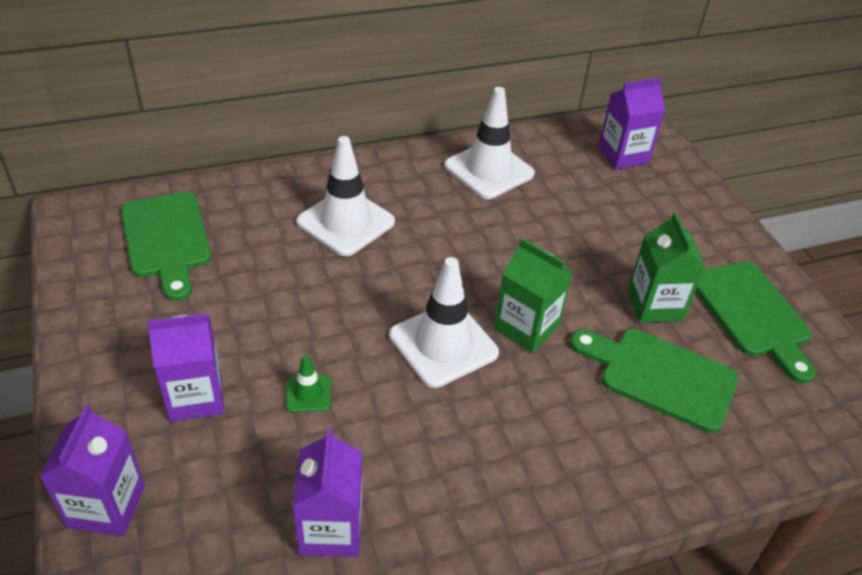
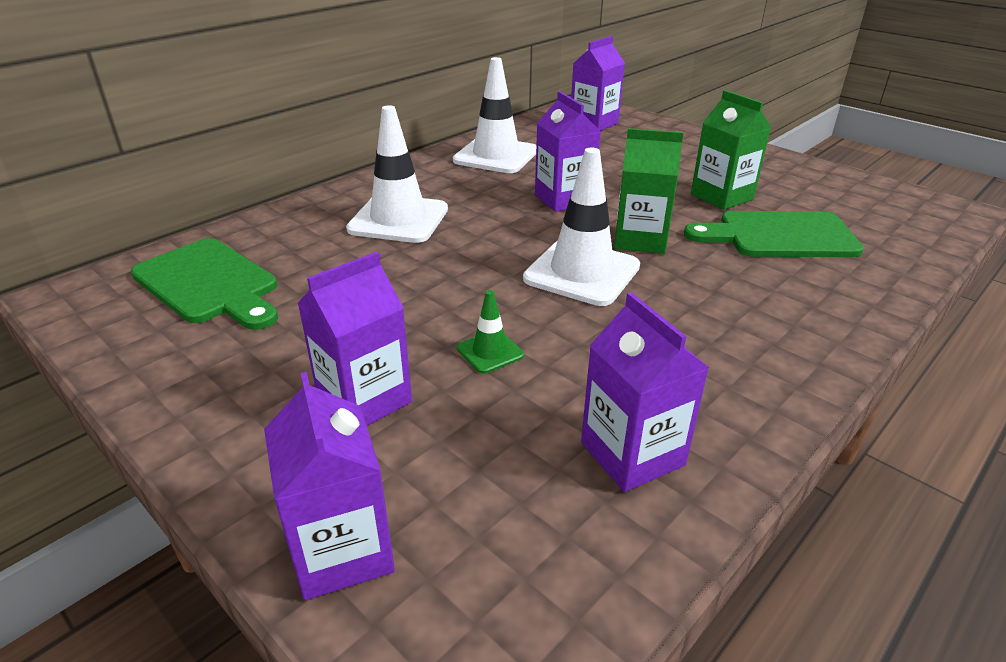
camera: 25 degrees left, 10 degrees down
green cutting board [696,261,816,383] -> none
none -> purple carton [535,91,601,212]

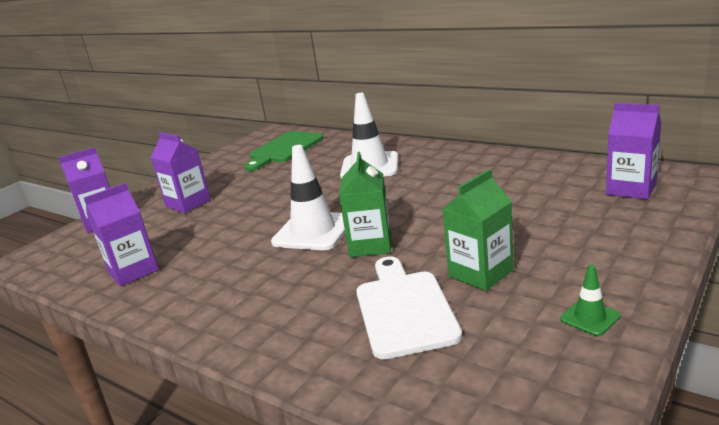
camera: 85 degrees right, 10 degrees down
white traffic cone [453,57,536,173] -> none
green traffic cone [457,290,524,374] -> green traffic cone moved to [560,265,621,336]
purple carton [535,91,601,212] -> none
green cutting board [684,211,864,257] -> white cutting board [356,256,462,359]

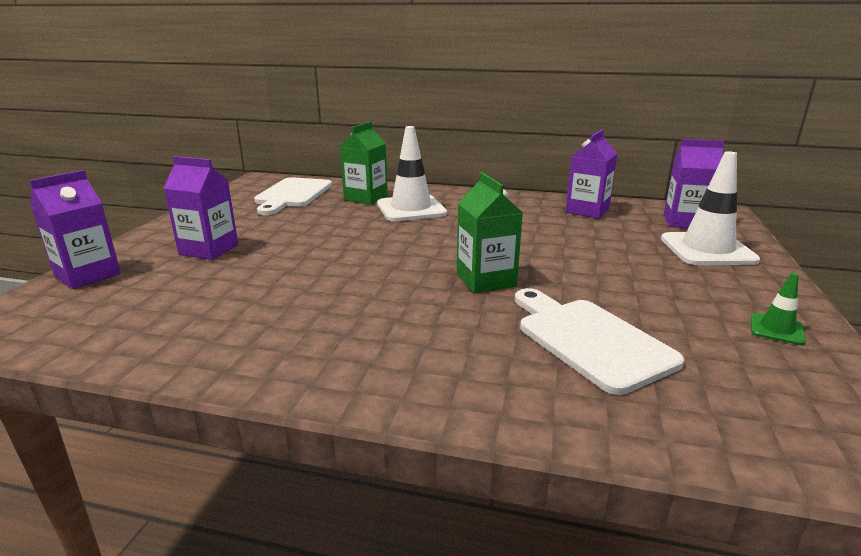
camera: 25 degrees left, 0 degrees up
purple carton [83,183,159,286] -> purple carton moved to [565,129,618,219]
green cutting board [244,131,324,171] -> white cutting board [254,177,332,215]
white traffic cone [271,145,345,250] -> white traffic cone moved to [661,151,760,265]
green carton [443,169,514,291] -> green carton moved to [340,121,388,205]

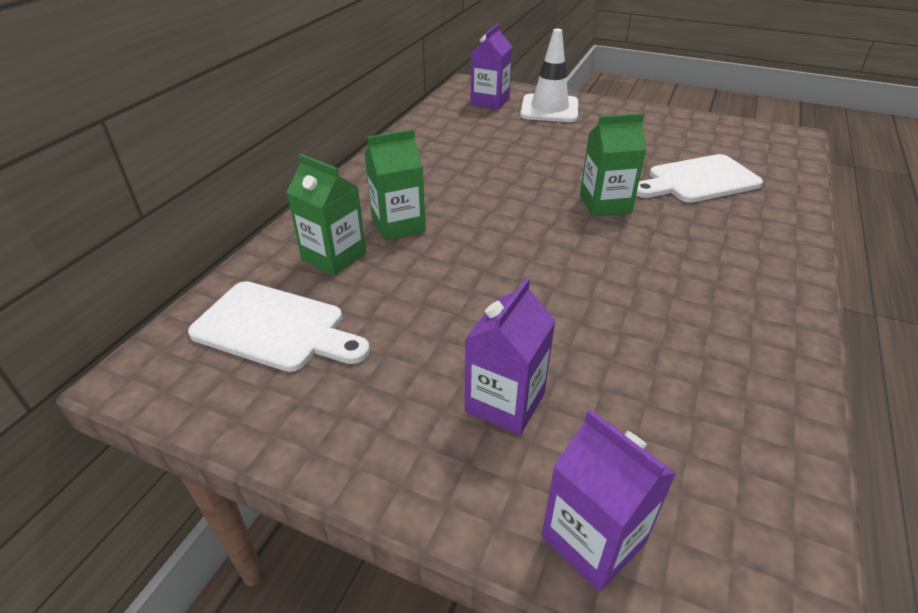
camera: 80 degrees left, 15 degrees up
white traffic cone [377,126,447,221] -> green carton [364,129,426,240]
purple carton [565,129,618,219] -> none
green traffic cone [751,273,806,345] -> none

